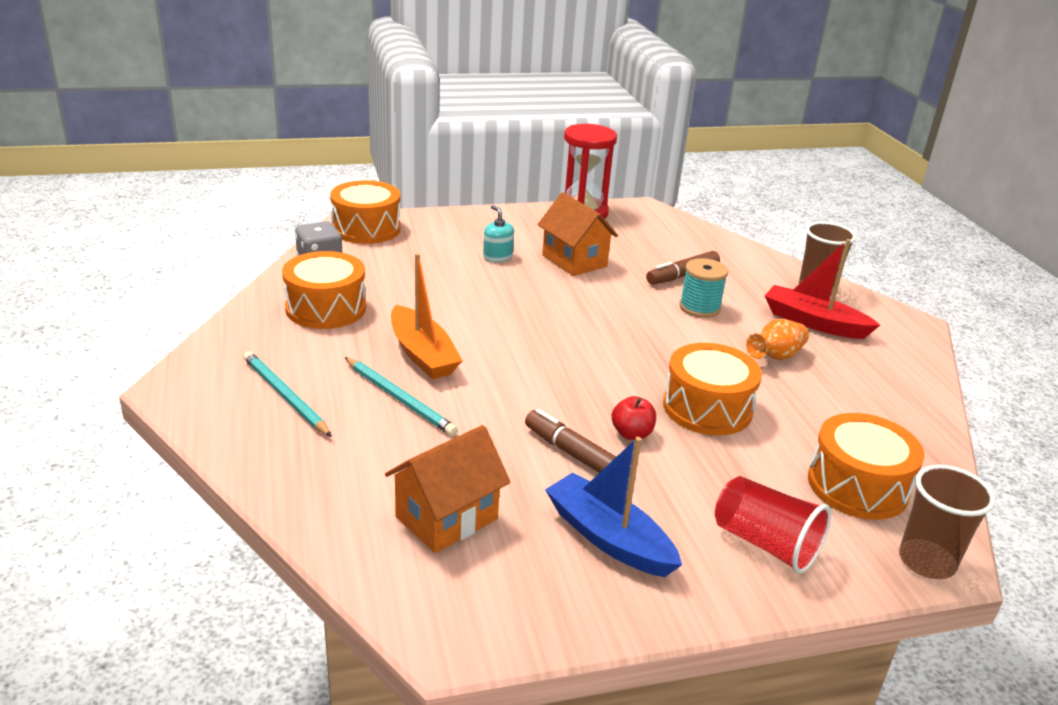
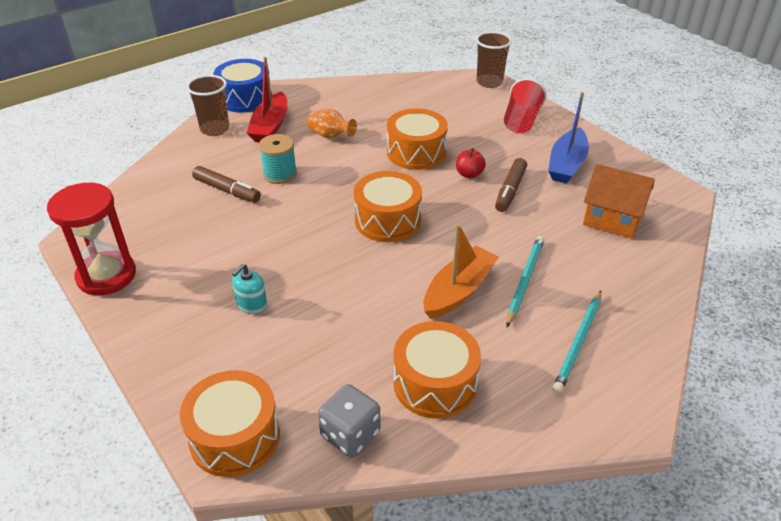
camera: 110 degrees left, 10 degrees up
orange house [538,192,618,276] -> none
orange drum [808,413,924,520] -> orange drum moved to [354,171,422,242]
none -> blue drum [213,59,272,113]

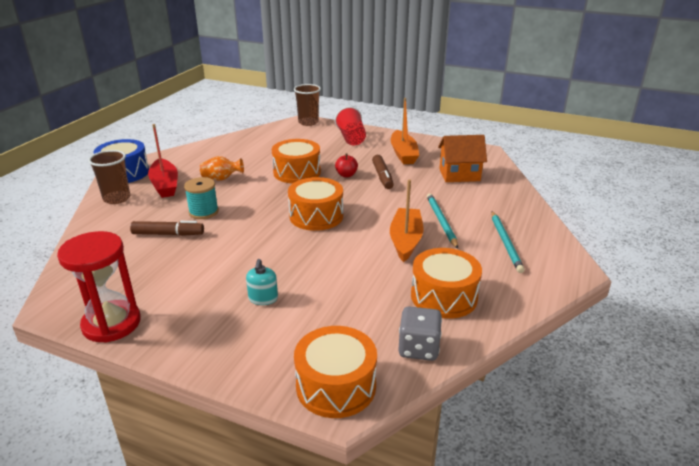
camera: 30 degrees left, 10 degrees down
blue boat [548,92,589,184] -> orange boat [391,98,419,164]

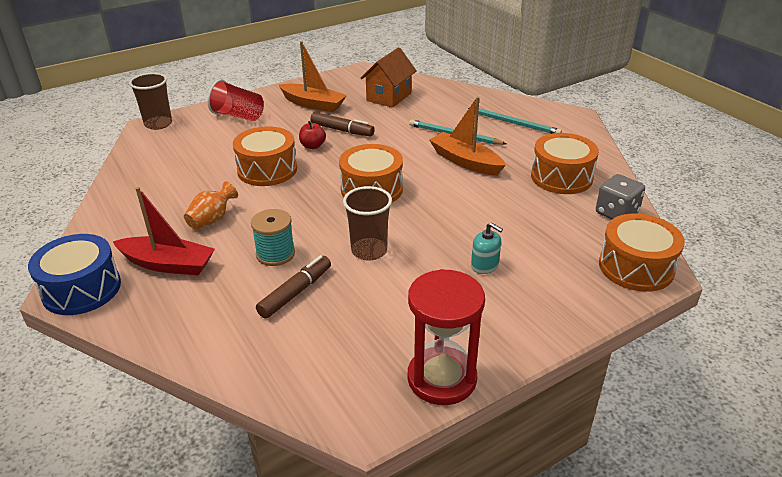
camera: 55 degrees left, 5 degrees up
brown cup [88,150,130,204] -> brown cup moved to [343,186,392,261]

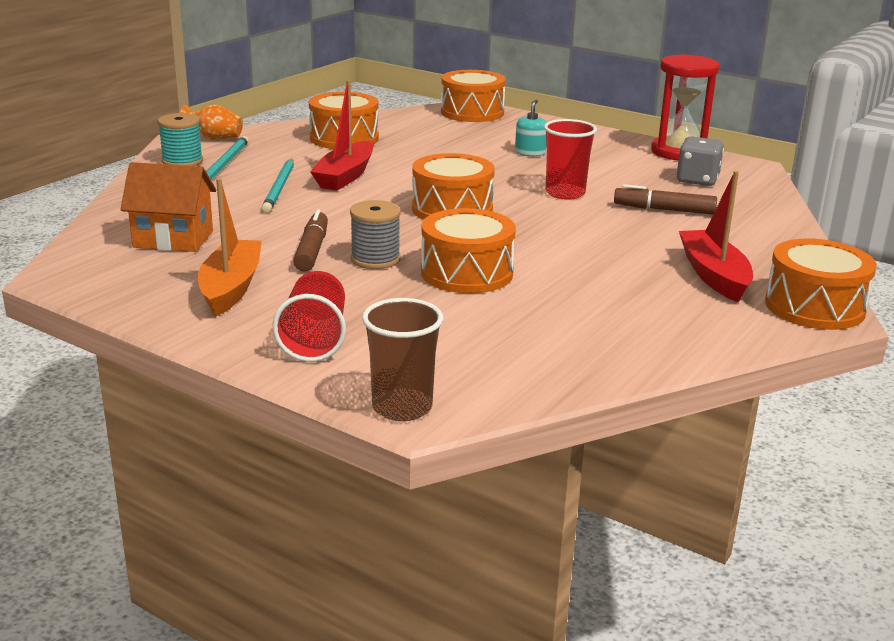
camera: 115 degrees left, 10 degrees down
blue drum [28,234,121,315] -> orange drum [765,238,877,330]
orange vase [184,181,238,229] -> orange vase moved to [180,104,243,140]
turquoise spool [251,209,295,266] -> turquoise spool moved to [158,113,203,166]
red apple [299,121,326,149] -> grey spool [350,200,401,269]
brown cup [343,186,392,261] -> red cup [544,119,597,200]
orange boat [429,97,506,176] -> red boat [310,80,373,190]
grey dice [596,174,645,219] -> grey dice moved to [676,136,724,186]

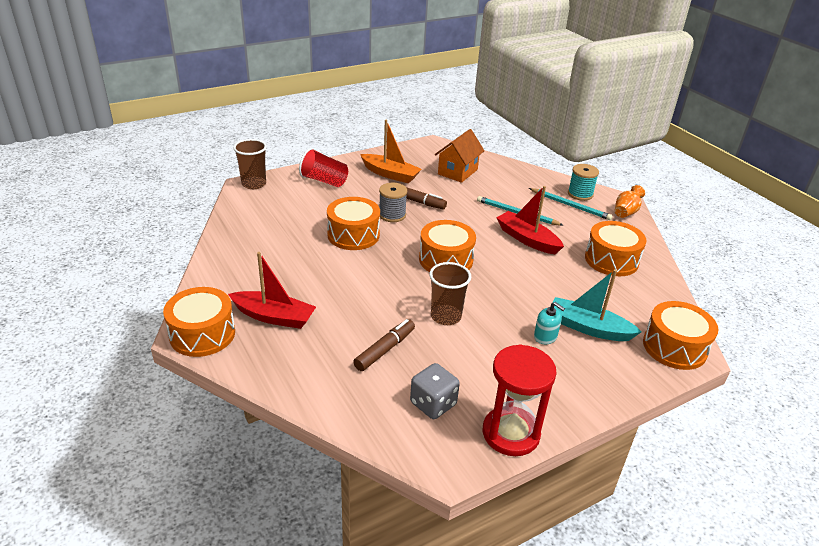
camera: 115 degrees right, 10 degrees up
red cup [544,119,597,200] -> brown cup [429,262,471,325]
none -> turquoise boat [553,269,641,341]

